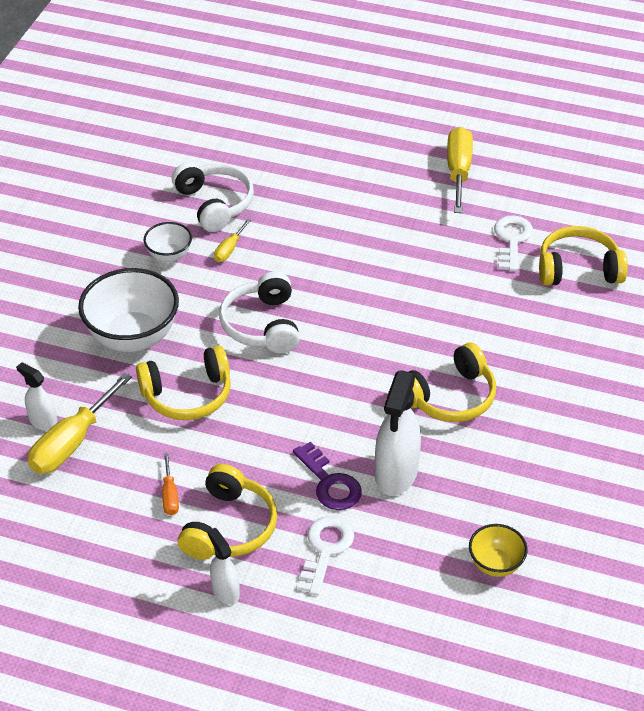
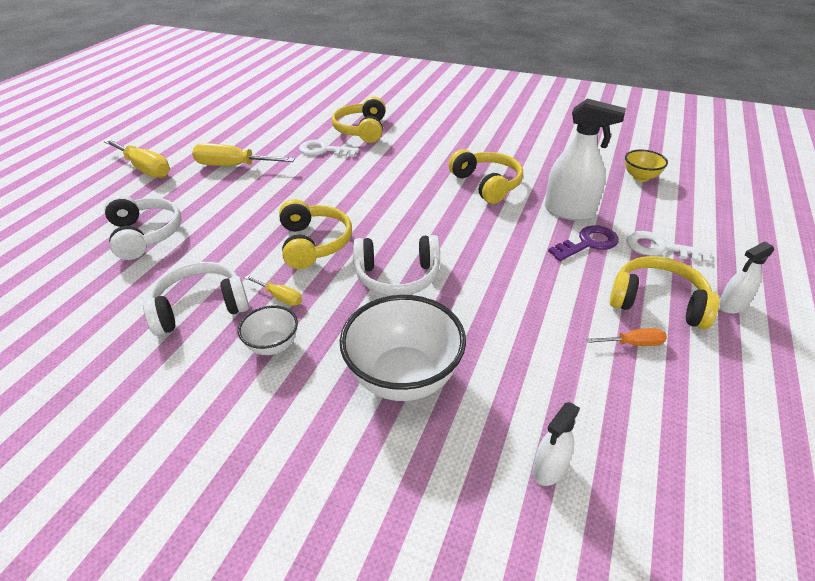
camera: 85 degrees left, 5 degrees down
yellow screwdriver [28,373,132,474] -> yellow screwdriver moved to [104,139,170,178]
yellow headphones [136,346,231,420] -> yellow headphones moved to [279,199,352,269]
none -> white headphones [104,195,181,260]

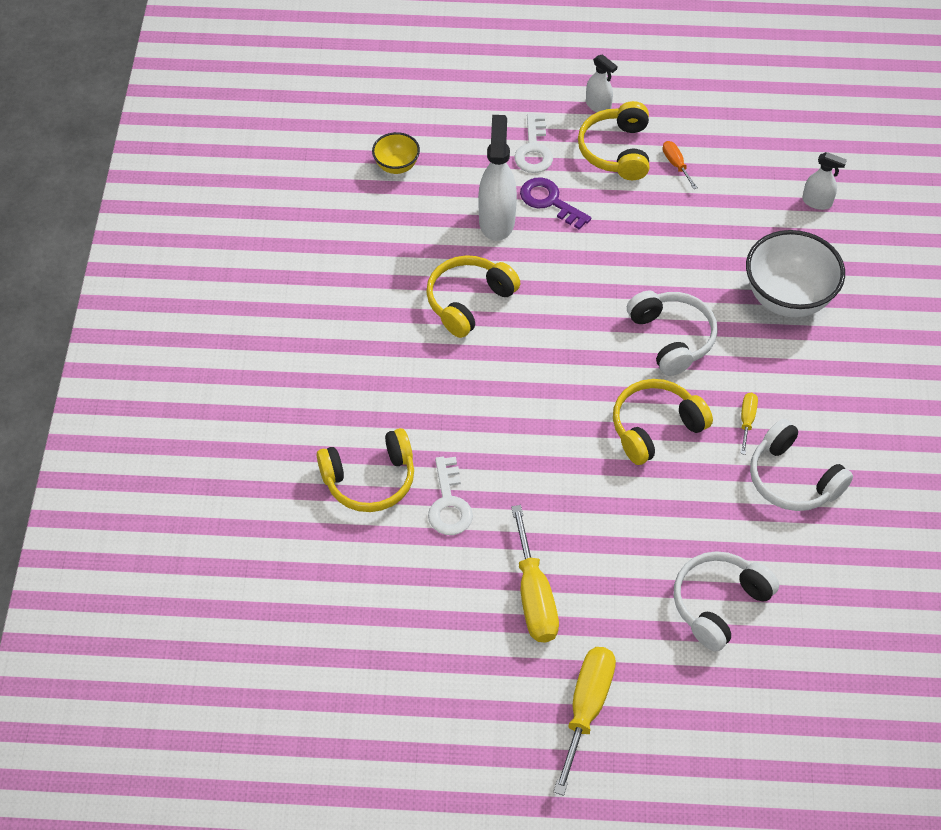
camera: 110 degrees left, 15 degrees up
white bowl [238,305,298,355] -> none

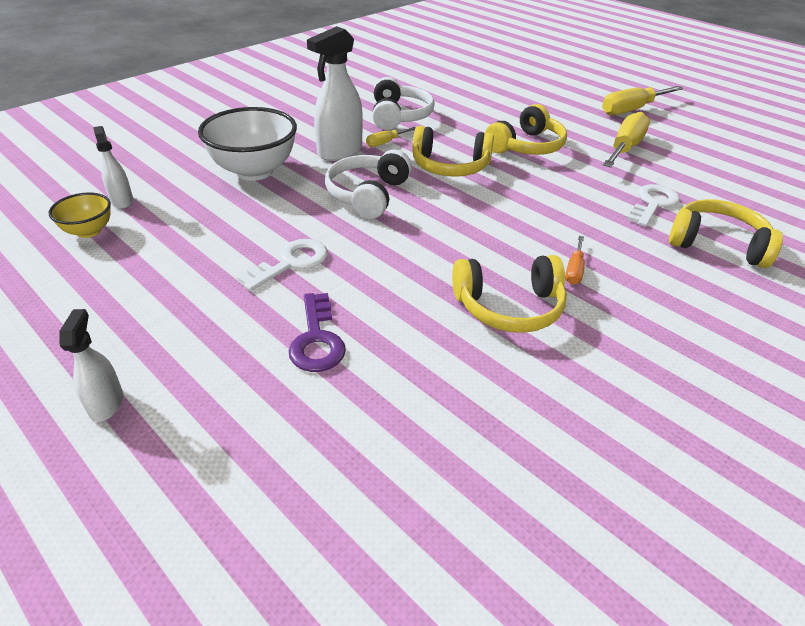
camera: 140 degrees left, 15 degrees down
yellow bowl [372,132,420,174] -> yellow bowl moved to [49,193,111,238]
white spray bottle [478,115,517,241] -> white spray bottle moved to [307,26,363,161]
white key [514,113,553,173] -> white key moved to [237,239,328,291]
yellow headphones [578,101,649,180] -> yellow headphones moved to [485,104,567,155]
orange screwdriver [663,141,698,189] -> orange screwdriver moved to [565,236,585,285]
white headphones [674,551,779,652] -> none

